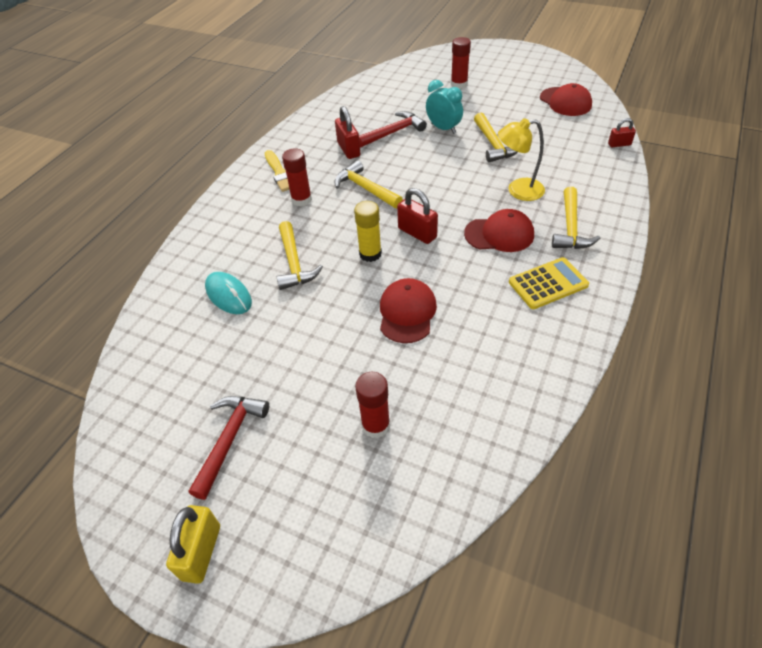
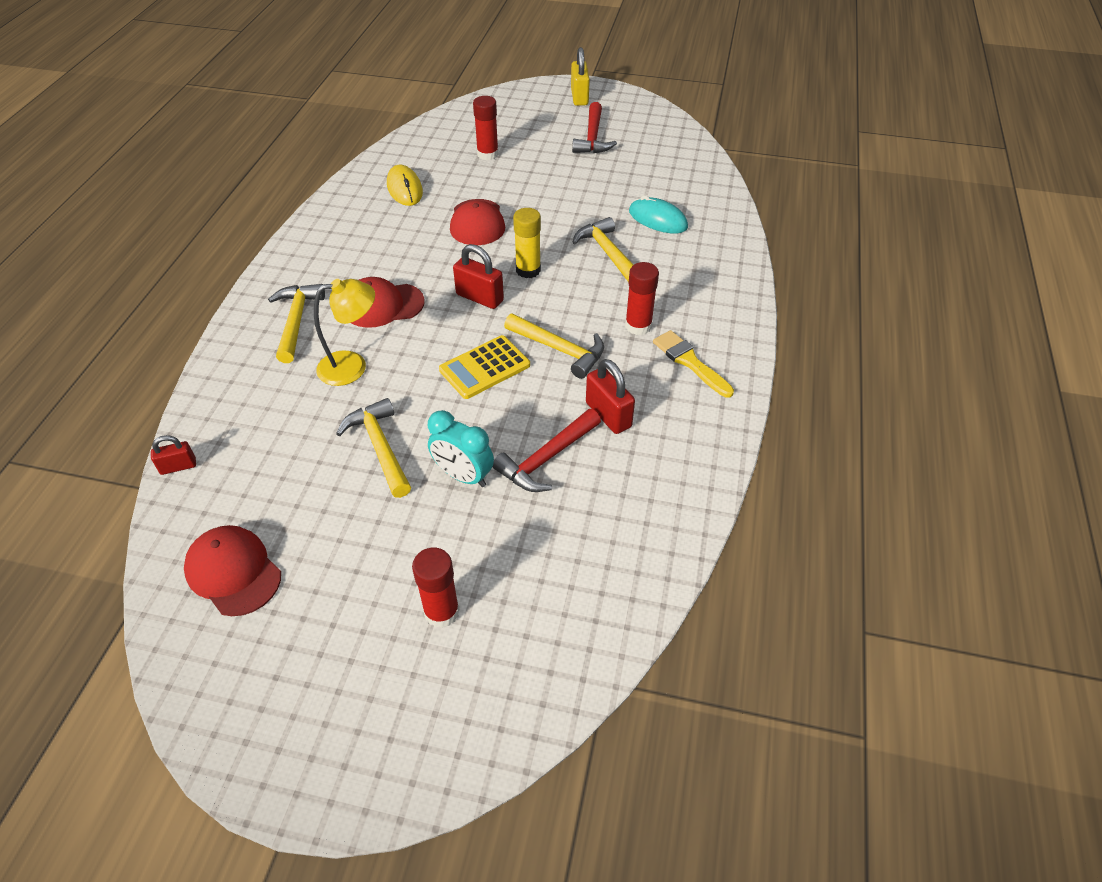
camera: 165 degrees right, 0 degrees up
yellow calculator [509,257,589,309] -> yellow calculator moved to [439,335,530,399]
none -> yellow mouse [387,165,423,206]

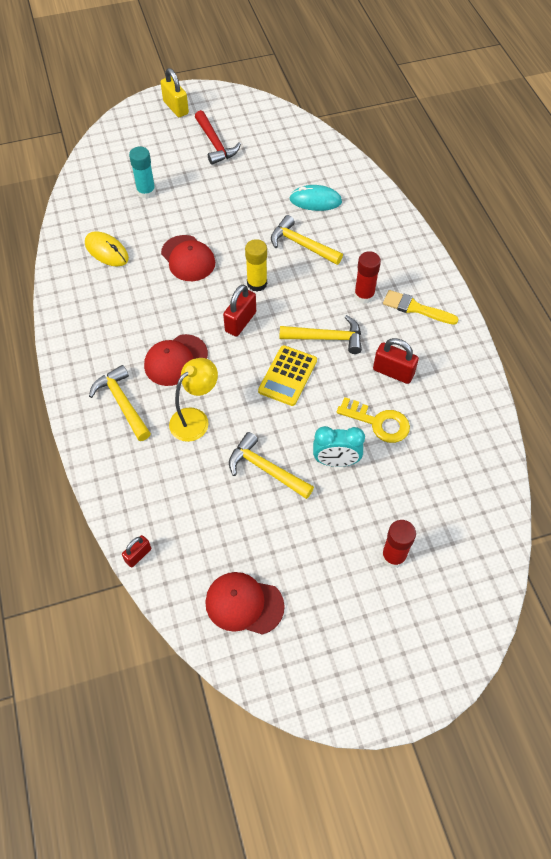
camera: 30 degrees left, 10 degrees up
red padlock [453,244,504,309] -> red padlock turned 60 degrees counterclockwise [223,284,256,337]
red glue stick [473,96,499,160] -> turquoise glue stick [129,146,156,199]
red hammer [493,409,601,492] -> yellow key [337,397,410,443]

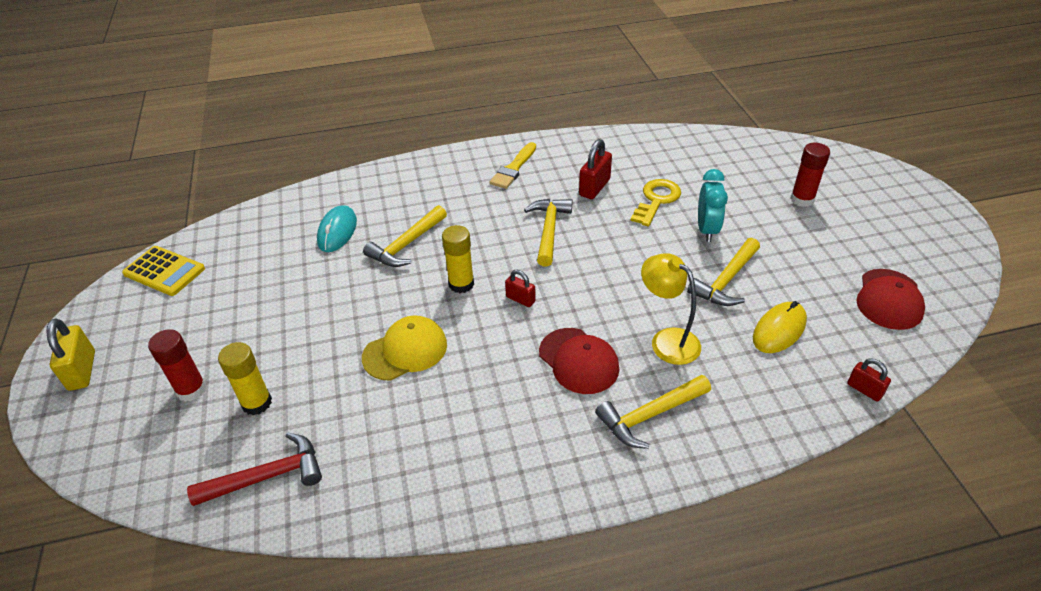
camera: 85 degrees left, 15 degrees down
yellow mouse [85,231,129,266] -> yellow mouse moved to [753,301,807,353]
turquoise glue stick [129,146,156,199] -> yellow glue stick [218,342,272,415]
yellow padlock [160,68,189,117] -> yellow padlock turned 75 degrees counterclockwise [46,319,95,391]
red cap [161,235,215,281] -> yellow cap [362,315,447,381]
red hammer [195,110,241,165] -> red hammer moved to [187,433,322,506]
red padlock [223,284,256,337] -> red padlock [505,270,536,307], size x0.61
yellow calculator [258,345,317,406] -> yellow calculator moved to [122,246,205,296]
red glue stick [354,251,381,304] -> red glue stick moved to [148,329,206,402]

